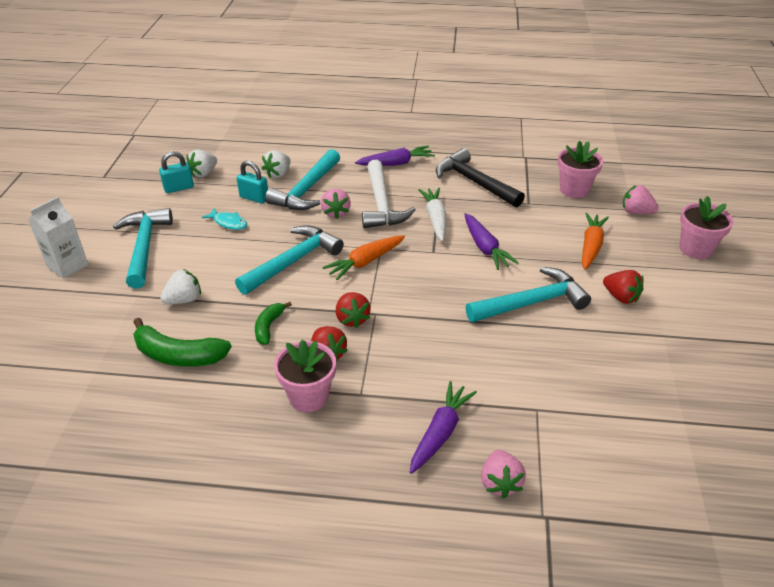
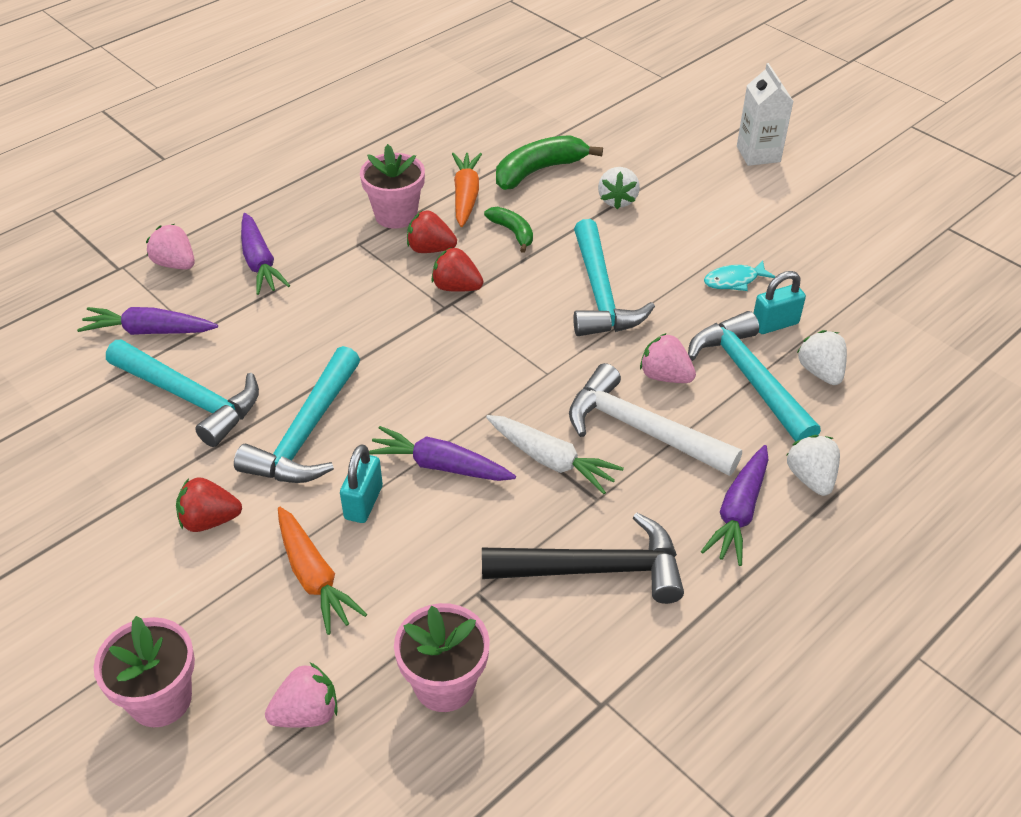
camera: 130 degrees right, 5 degrees up
turquoise hammer [113,208,173,289] -> turquoise hammer moved to [106,340,259,447]
turquoise padlock [159,151,194,193] -> turquoise padlock moved to [340,444,383,523]
white strawberry [186,149,217,178] -> white strawberry moved to [786,435,840,496]
orange carrot [322,235,405,280] -> orange carrot moved to [452,153,482,227]
none -> purple carrot [77,307,218,335]

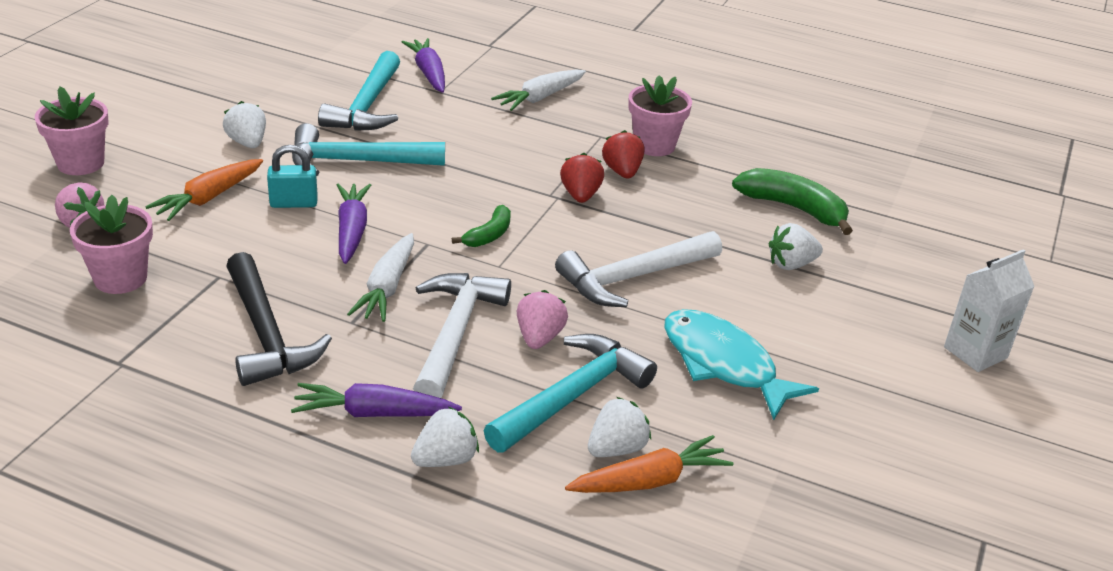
camera: 65 degrees right, 10 degrees down
pink strawberry [146,224,195,269] -> none
red strawberry [176,477,242,532] -> white strawberry [223,101,266,148]
purple carrot [241,213,290,295] -> white carrot [491,70,586,111]
orange carrot [452,153,482,227] -> orange carrot moved to [565,435,733,493]
green banana [484,207,533,253] -> green banana moved to [452,205,511,247]
turquoise hammer [573,219,655,336] -> white hammer [555,231,722,307]
turquoise fish [704,260,775,291] -> turquoise fish [664,309,819,420], size x2.00
turquoise padlock [754,271,806,334] -> none

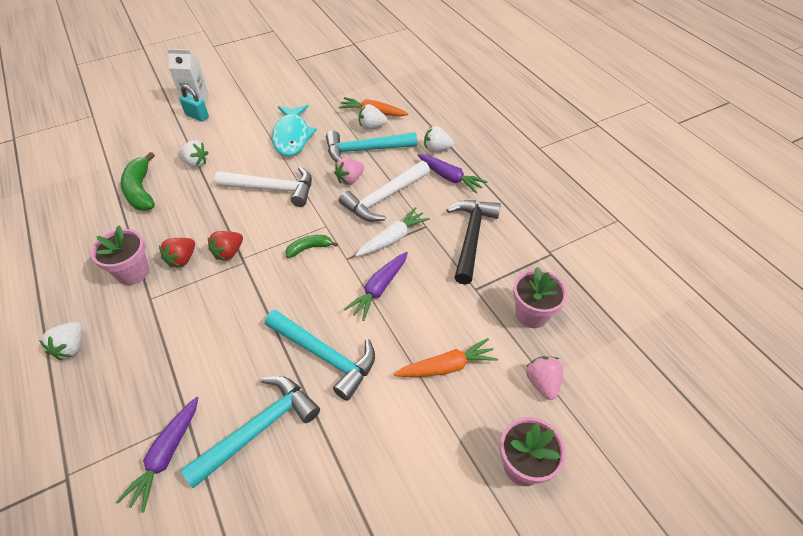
camera: 140 degrees left, 15 degrees up
white strawberry [223,101,266,148] -> white strawberry moved to [39,322,82,360]
turquoise padlock [267,145,318,208] -> turquoise padlock moved to [179,85,209,122]
white carrot [491,70,586,111] -> none

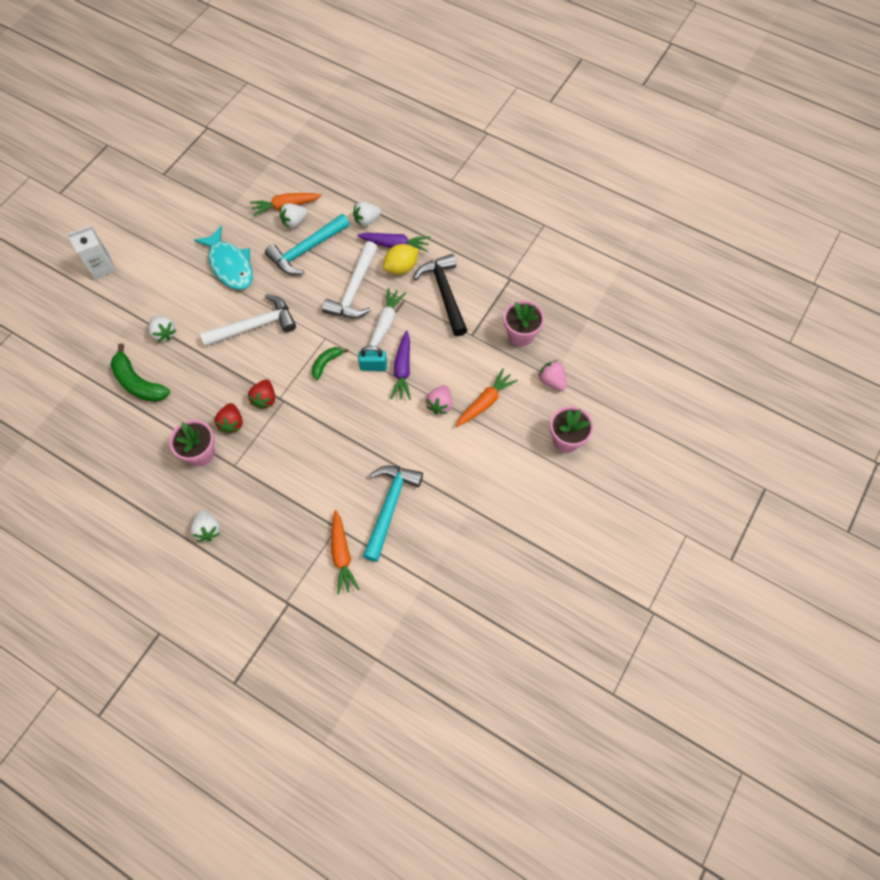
camera: 30 degrees left, 15 degrees up
purple carrot [117,397,198,512] -> orange carrot [331,510,360,595]
white strawberry [178,140,209,167] -> white strawberry turned 60 degrees clockwise [148,316,176,342]
turquoise padlock [179,85,209,122] -> turquoise padlock moved to [358,346,387,371]
turquoise hammer [265,310,375,401] -> none
pink strawberry [334,158,364,185] -> pink strawberry moved to [426,385,452,414]
none -> yellow lemon [383,244,419,275]

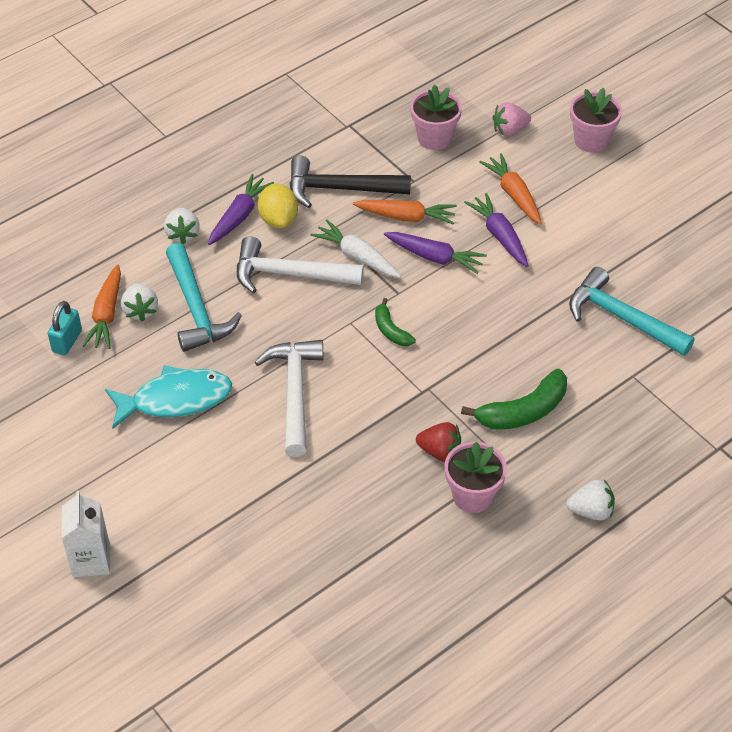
camera: 70 degrees left, 15 degrees down
green banana [111,344,170,402] -> green banana moved to [461,369,567,430]
white strawberry [148,316,176,342] -> none
red strawberry [248,379,275,409] -> none
white hammer [322,241,378,318] -> white hammer turned 150 degrees clockwise [237,236,364,294]
orange carrot [331,510,360,595] -> orange carrot moved to [353,200,457,225]
turquoise padlock [358,346,387,371] -> turquoise padlock moved to [48,301,82,355]
pink strawberry [426,385,452,414] -> purple carrot [464,193,528,267]

